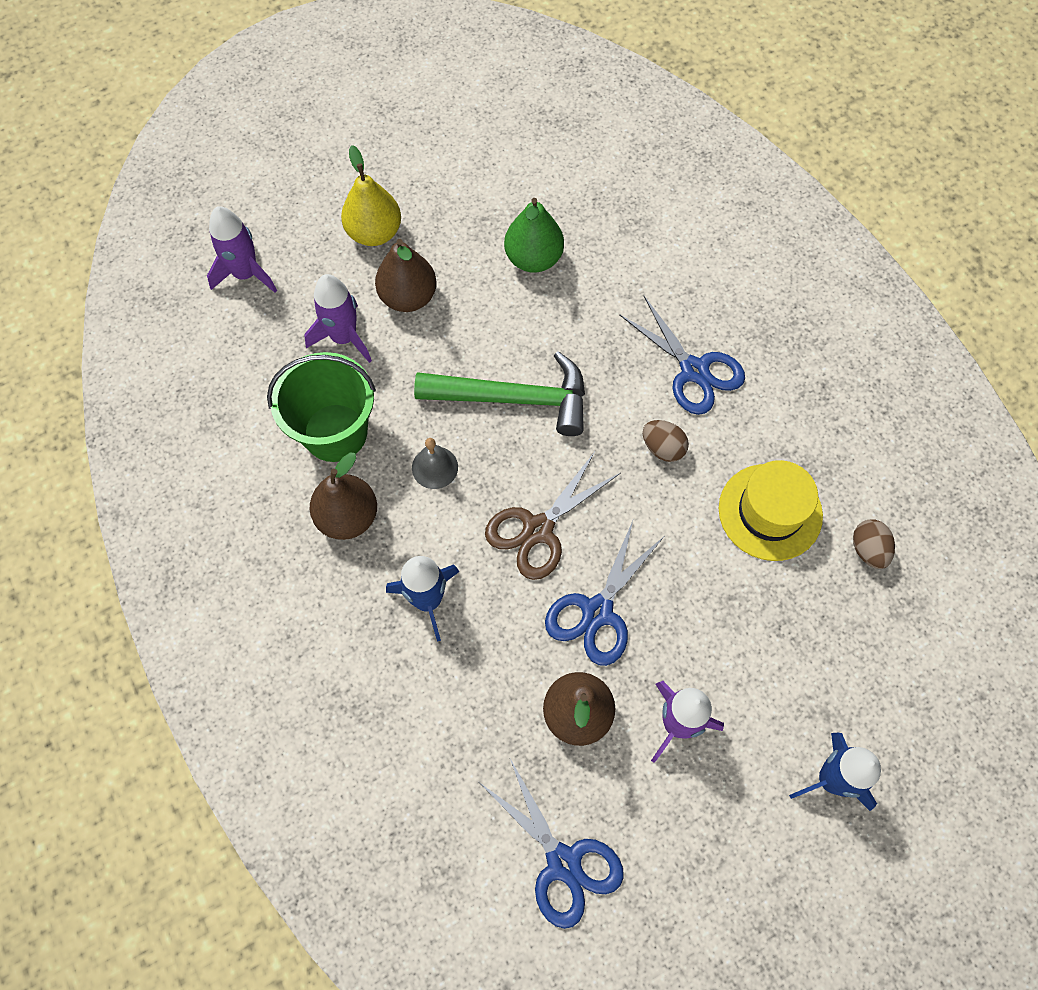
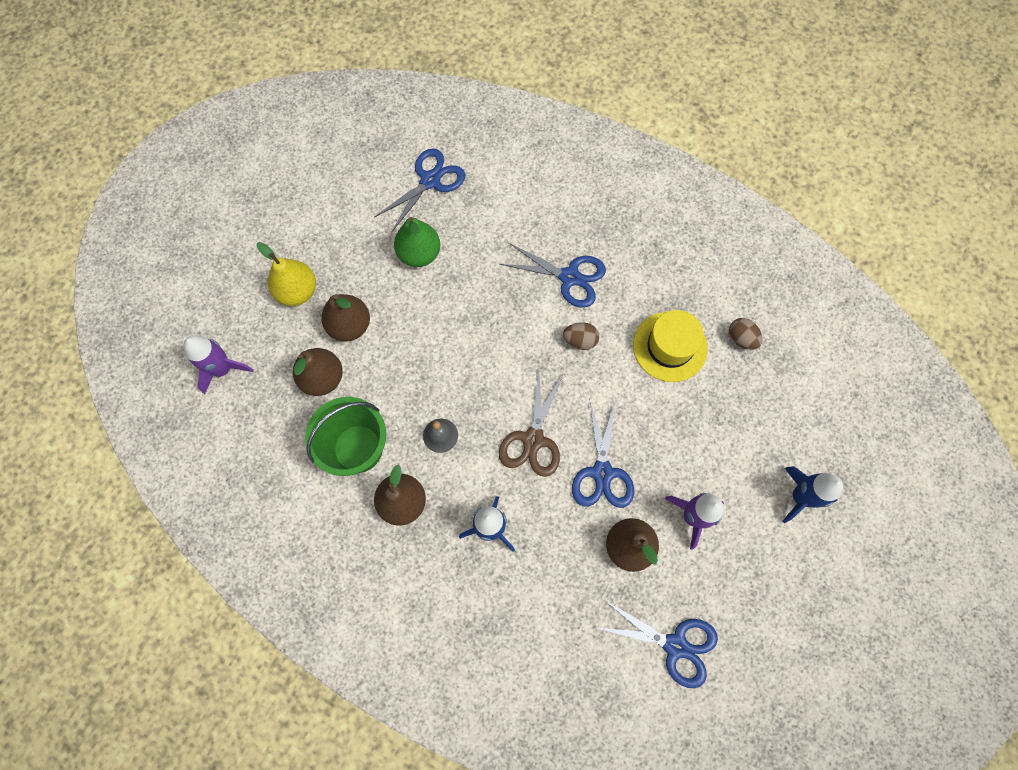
camera: 30 degrees left, 5 degrees up
purple rocket [304,274,372,363] -> brown pear [293,348,343,396]
green hammer [414,351,585,436] -> none
none -> blue scissors [374,148,466,232]

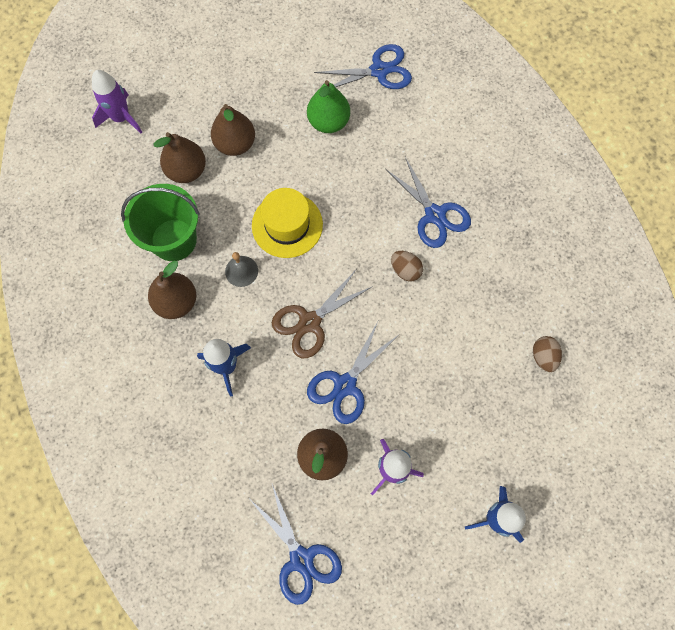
camera: 35 degrees right, 0 degrees up
yellow pear [257,242,316,306] -> none
yellow hat [633,310,708,382] -> yellow hat moved to [252,188,323,258]

